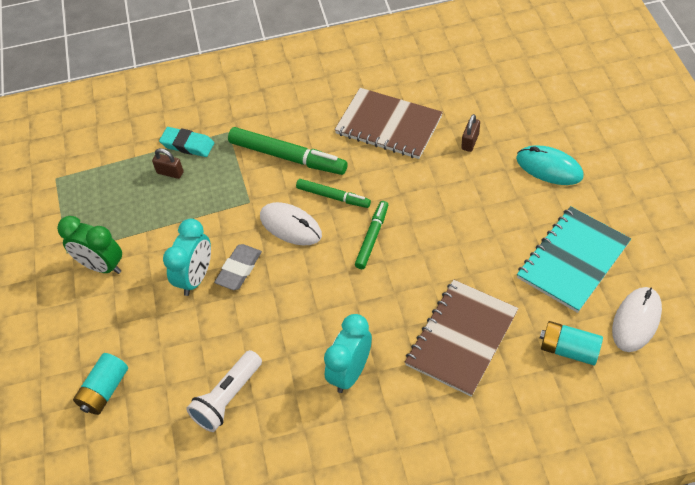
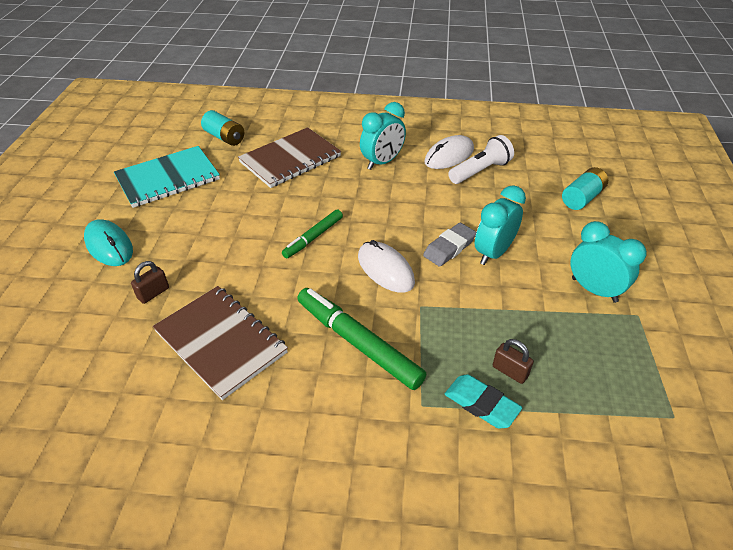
camera: 165 degrees left, 10 degrees down
green clock [57,216,122,274] -> turquoise clock [570,221,647,303]
green marker [296,179,371,208] -> none
white mouse [612,287,662,352] -> white mouse moved to [424,135,474,169]

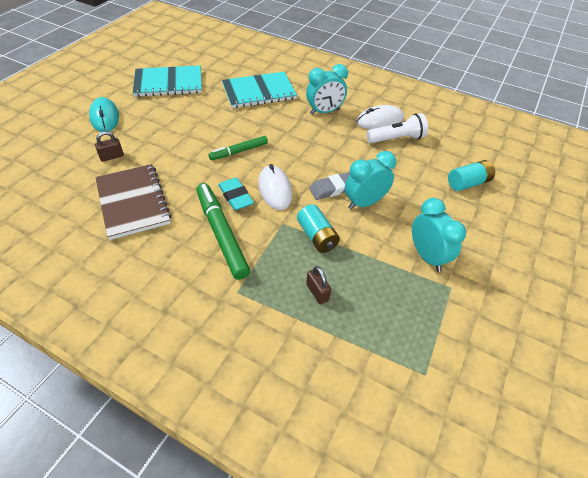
camera: 20 degrees right, 5 degrees up
turquoise battery [201,110,244,146] -> turquoise battery moved to [297,204,340,253]
brown notebook [238,127,341,188] -> turquoise notebook [222,72,297,108]
turquoise eraser [445,374,522,429] -> turquoise eraser moved to [218,177,254,210]

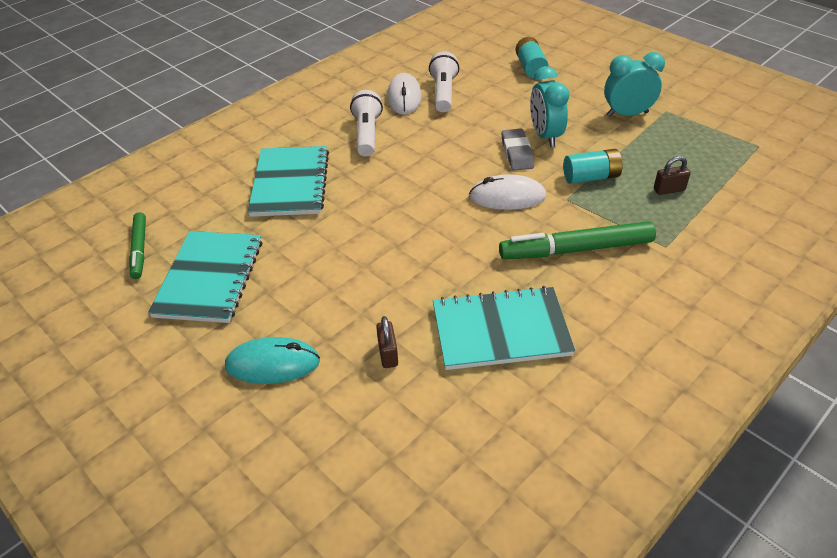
camera: 70 degrees left, 5 degrees down
brown notebook [95,164,171,240] -> turquoise notebook [433,286,575,370]
green marker [208,136,268,160] -> green marker moved to [129,212,146,279]
turquoise eraser [218,177,254,210] -> none
turquoise clock [306,64,348,115] -> white flashlight [350,90,383,156]

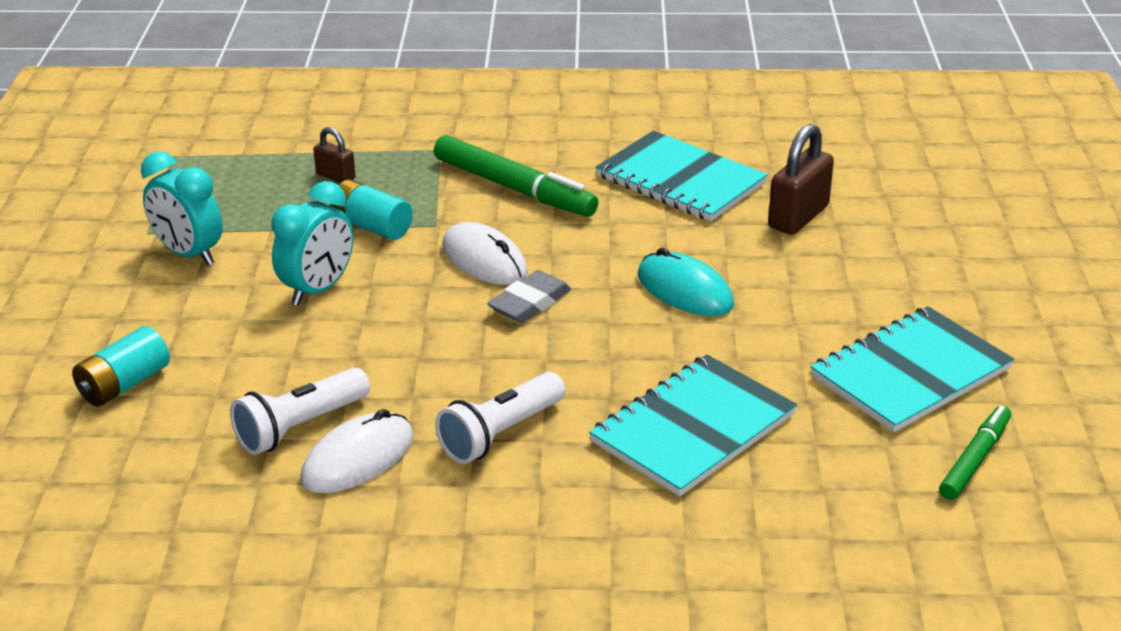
camera: 135 degrees left, 10 degrees down
turquoise mouse [225,337,320,384] -> turquoise mouse moved to [638,248,734,316]
brown padlock [376,316,398,368] -> brown padlock [768,124,834,235], size x1.77
grey eraser [501,129,534,171] -> grey eraser moved to [488,270,571,323]

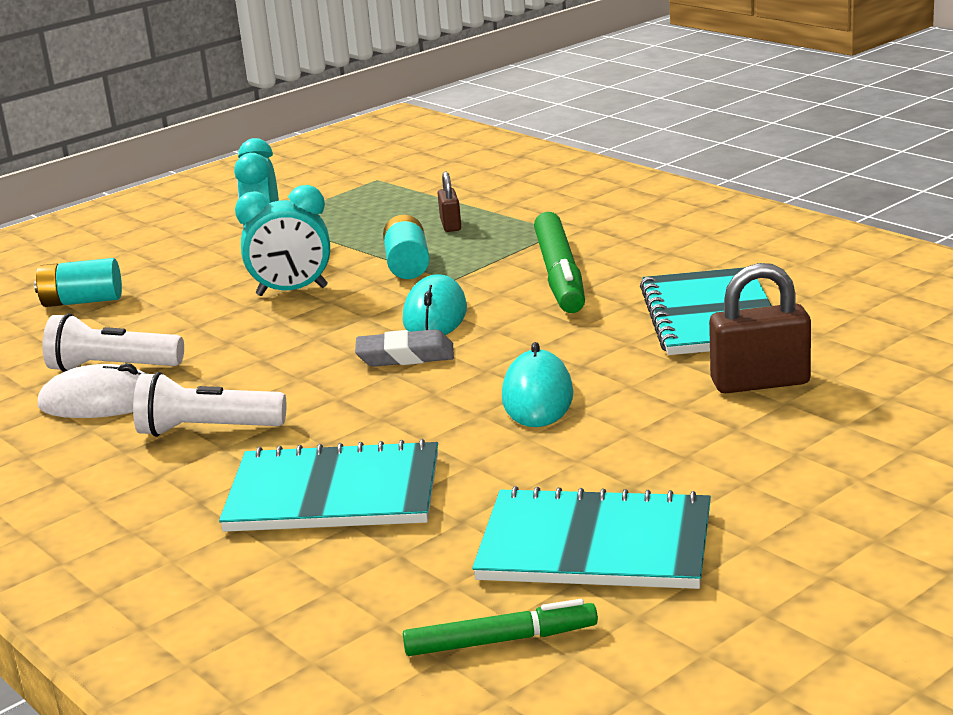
camera: 50 degrees right, 10 degrees down
white mouse [442,222,528,285] -> turquoise mouse [403,274,467,335]

